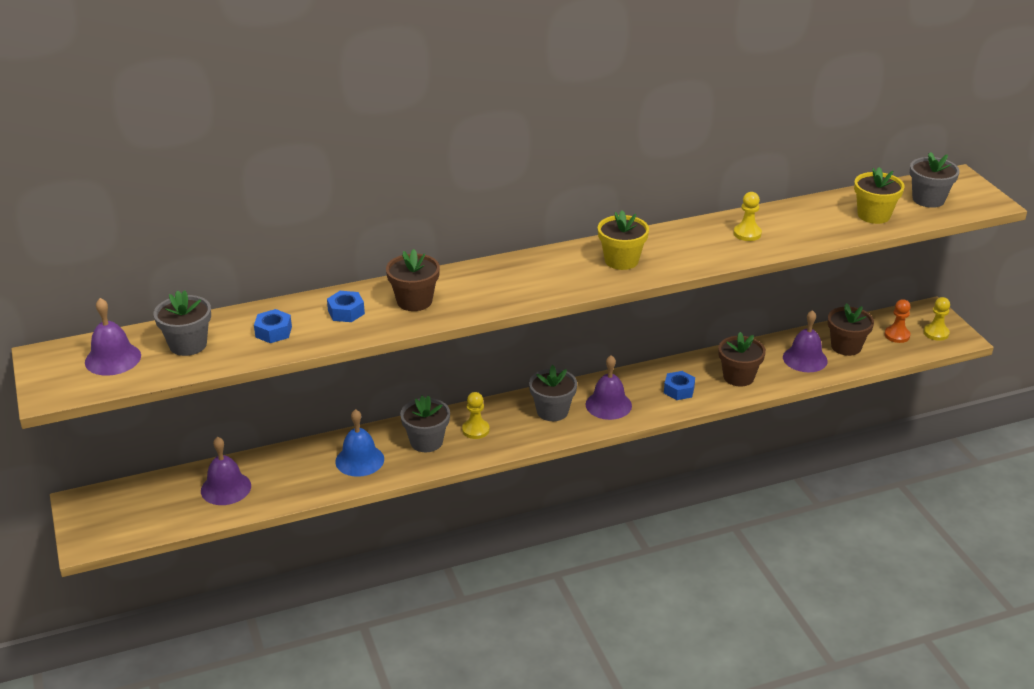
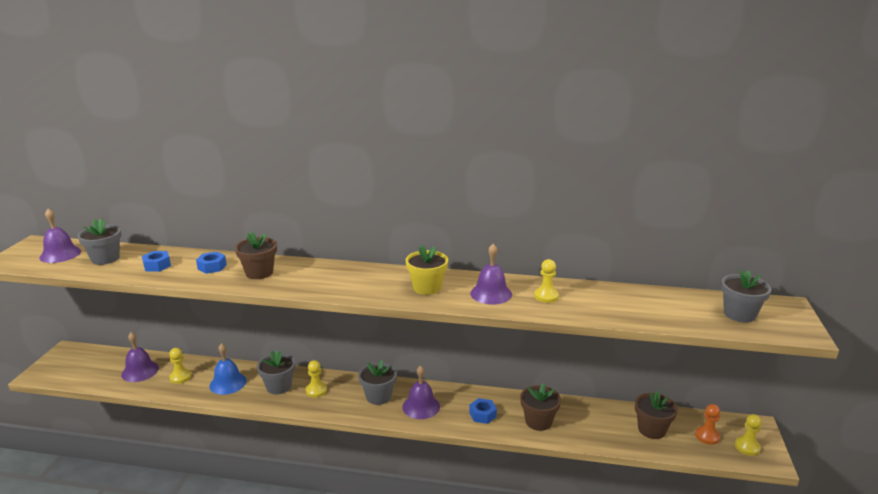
camera: 30 degrees right, 10 degrees down
purple bell [783,310,828,372] -> purple bell moved to [470,244,512,305]
yellow flower pot [854,167,905,224] -> none
none -> yellow pawn [169,348,191,384]

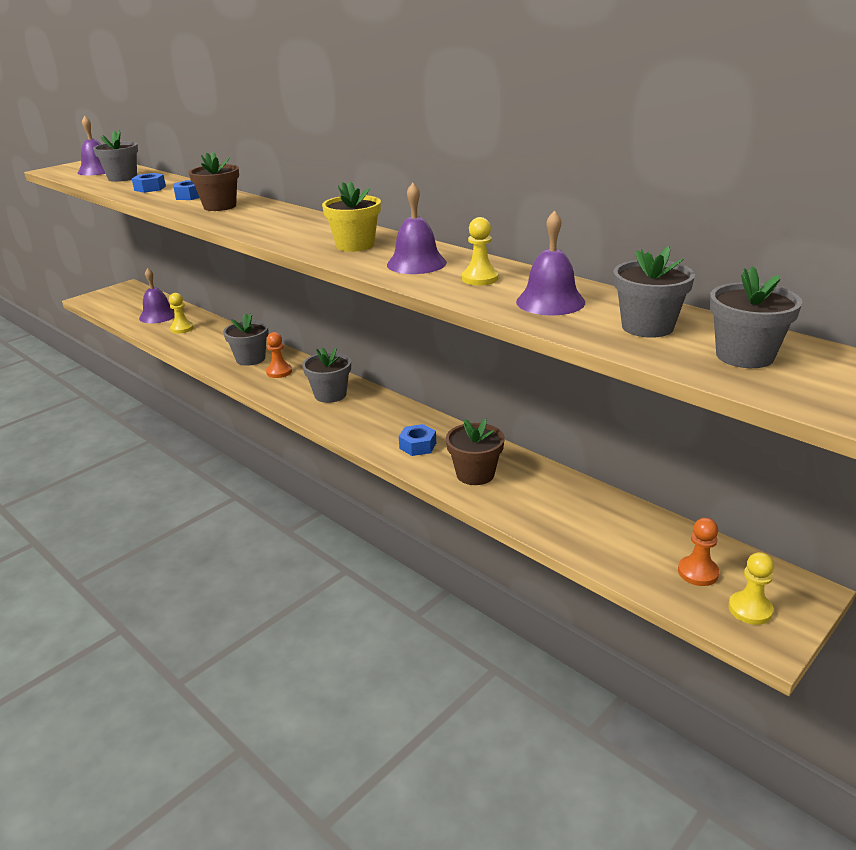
camera: 35 degrees right, 5 degrees up
blue bell [210,343,247,395] -> none
yellow pawn [306,360,327,397] -> orange pawn [266,332,292,378]
purple bell [402,365,440,419] -> purple bell moved to [516,210,585,316]
brown flower pot [635,391,678,439] -> none
none -> grey flower pot [613,246,695,338]

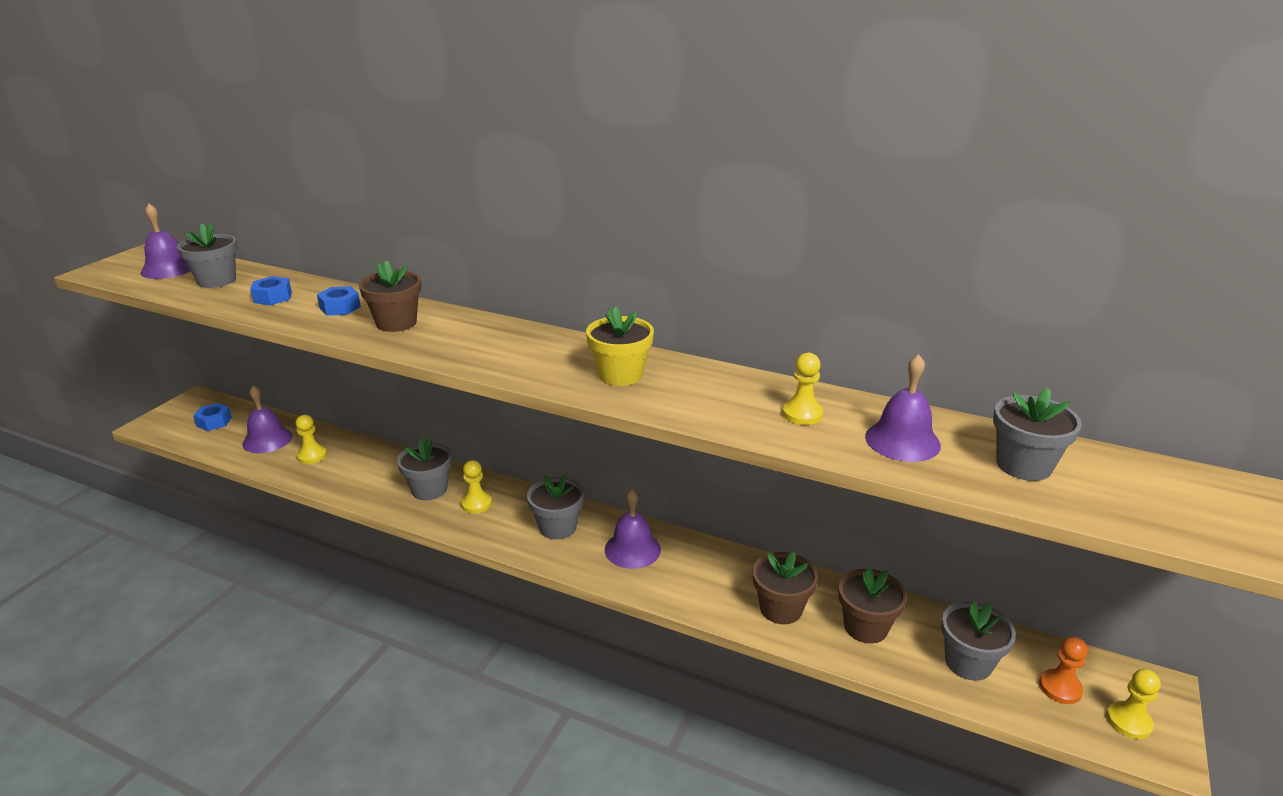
camera: 20 degrees left, 0 degrees up
orange pawn [266,332,292,378] -> yellow pawn [461,460,492,513]
purple bell [387,183,447,274] -> purple bell moved to [605,489,661,569]
blue nut [399,424,436,456] -> blue nut moved to [193,403,232,431]
grey flower pot [710,266,802,368] -> grey flower pot moved to [941,601,1016,681]
none -> brown flower pot [838,567,907,644]

